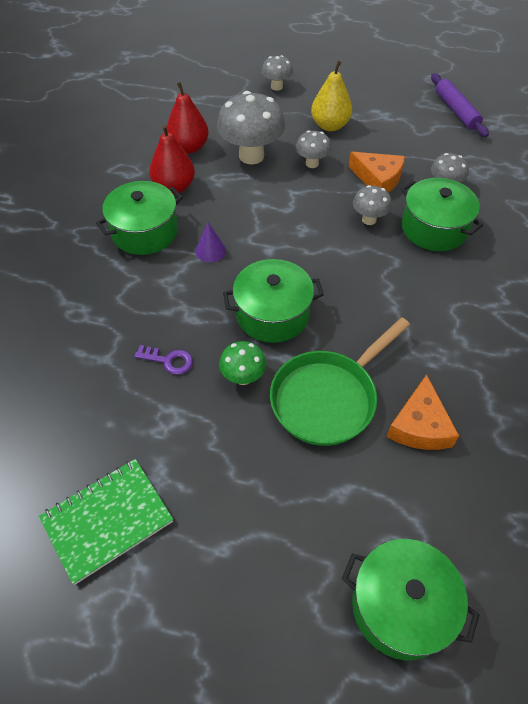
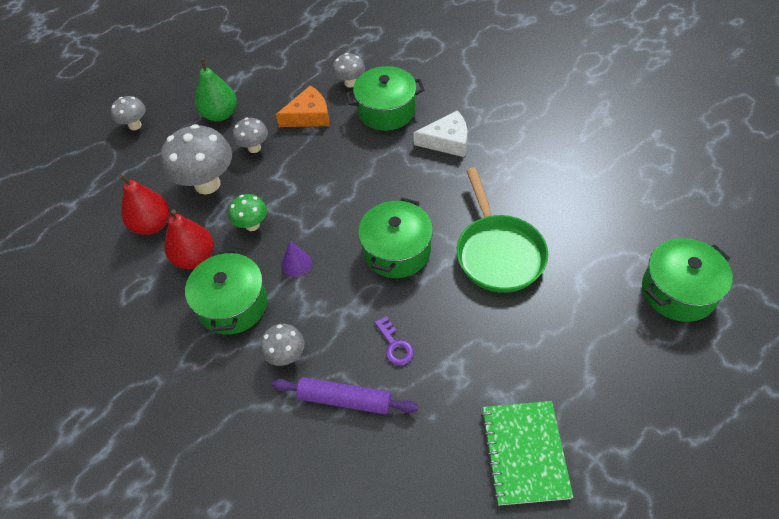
camera: 55 degrees left, 0 degrees up
purple key [134,345,193,375] -> purple key turned 105 degrees clockwise [374,316,414,365]
green mushroom [219,341,266,385] -> green mushroom moved to [228,194,267,231]
yellow pear [311,60,352,131] -> green pear [195,58,237,122]
grey mushroom [353,185,392,225] -> grey mushroom moved to [260,324,305,366]
orange cheese [387,374,459,450] -> none
purple rolling pin [431,73,489,137] -> purple rolling pin moved to [271,377,418,415]
none -> white cheese [414,110,467,157]

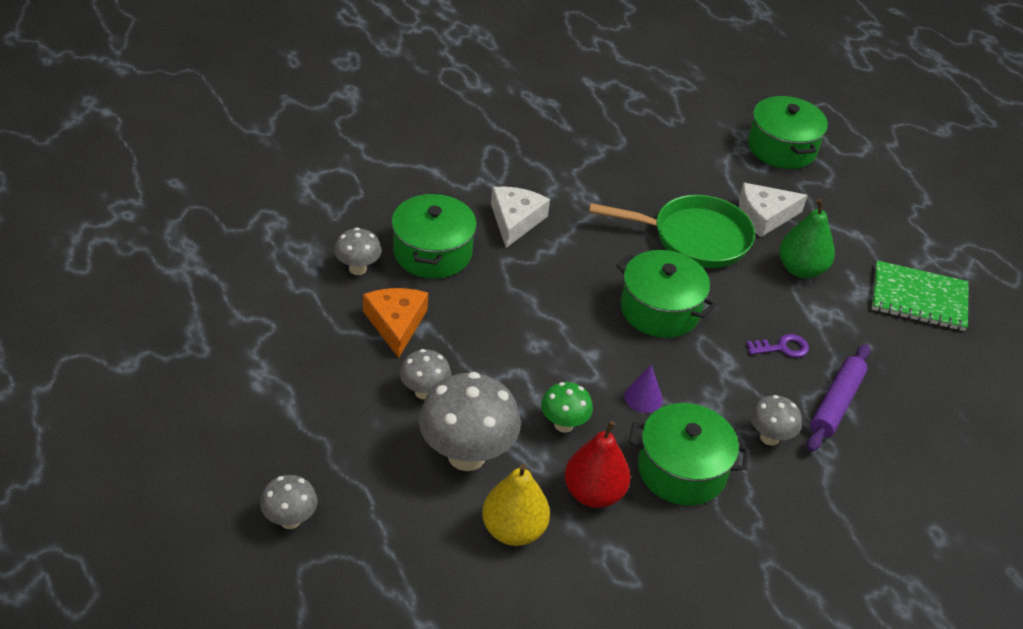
camera: 80 degrees left, 10 degrees down
red pear [119,175,170,235] -> yellow pear [482,464,550,546]
green pear [195,58,237,122] -> green pear moved to [779,199,835,279]
none -> white cheese [739,183,808,237]

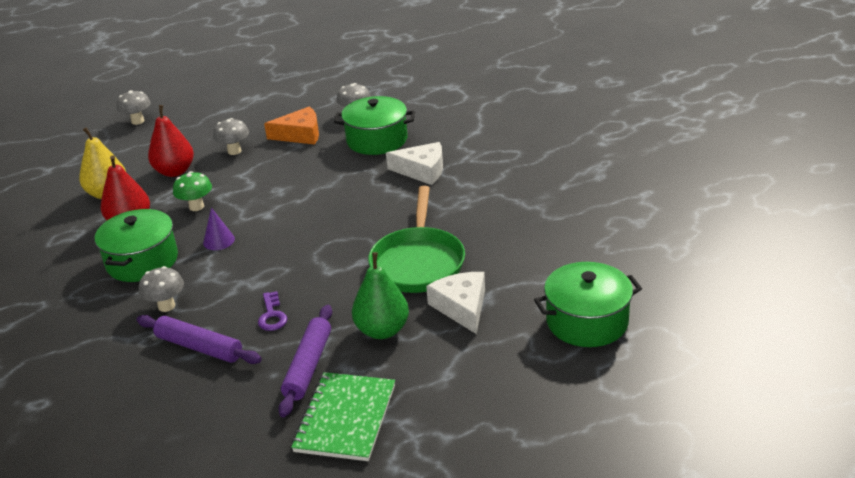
camera: 95 degrees right, 10 degrees down
grey mushroom [419,372,521,471] -> red pear [148,105,194,177]
green pot [617,250,716,338] -> none
none -> purple rolling pin [278,305,332,417]

